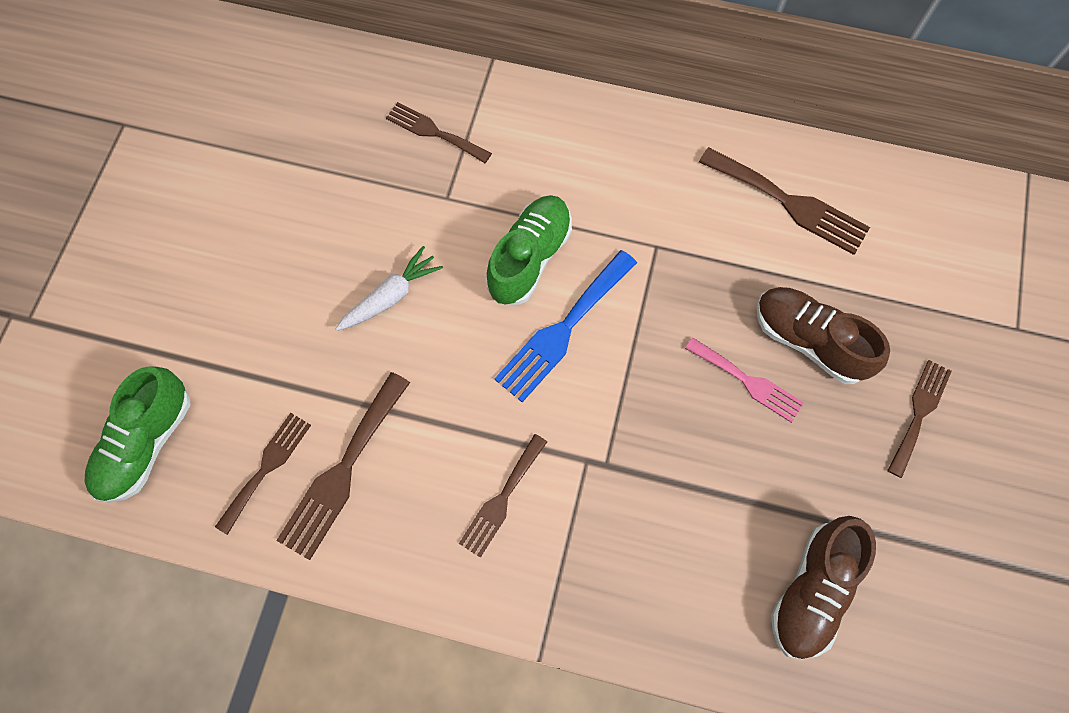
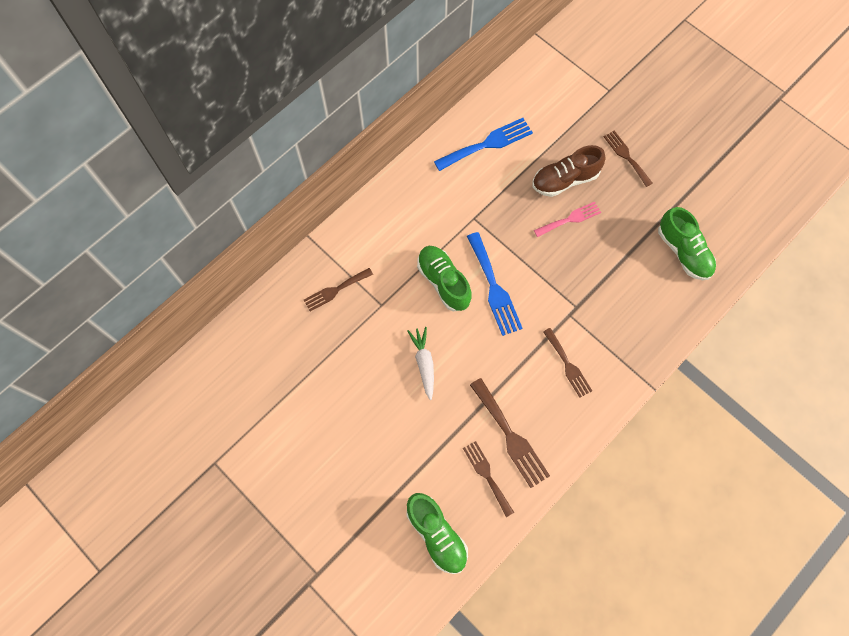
camera: 60 degrees left, 0 degrees up
brown fork [699,147,870,255] -> blue fork [434,118,533,171]
brown shoe [771,516,876,659] -> green shoe [658,207,716,280]

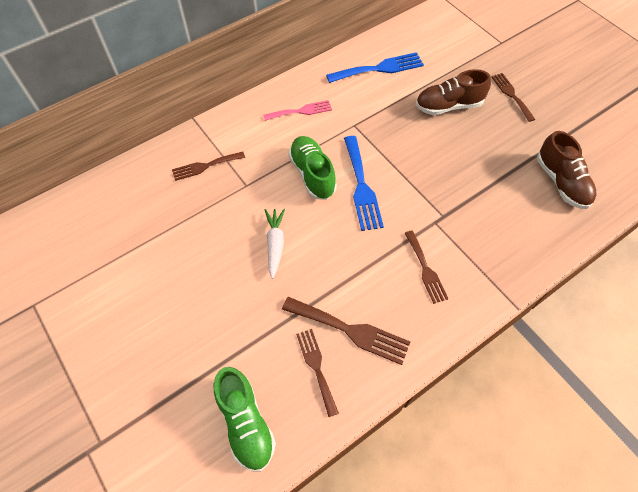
camera: 10 degrees right, 10 degrees down
brown fork [470,378,550,488] -> brown fork turned 45 degrees counterclockwise [282,297,410,365]
pink fork [534,202,601,237] -> pink fork moved to [263,100,332,121]
green shoe [658,207,716,280] -> brown shoe [537,131,597,209]

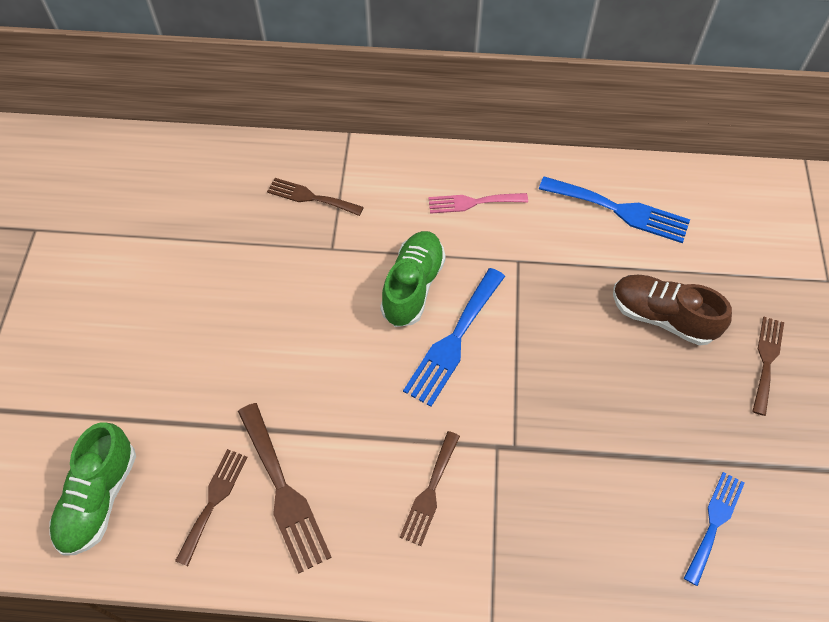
camera: 40 degrees right, 0 degrees up
pink fork [263,100,332,121] -> pink fork turned 150 degrees clockwise [428,193,528,214]
white carrot [265,209,285,279] -> none
brown shoe [537,131,597,209] -> blue fork [684,472,745,586]

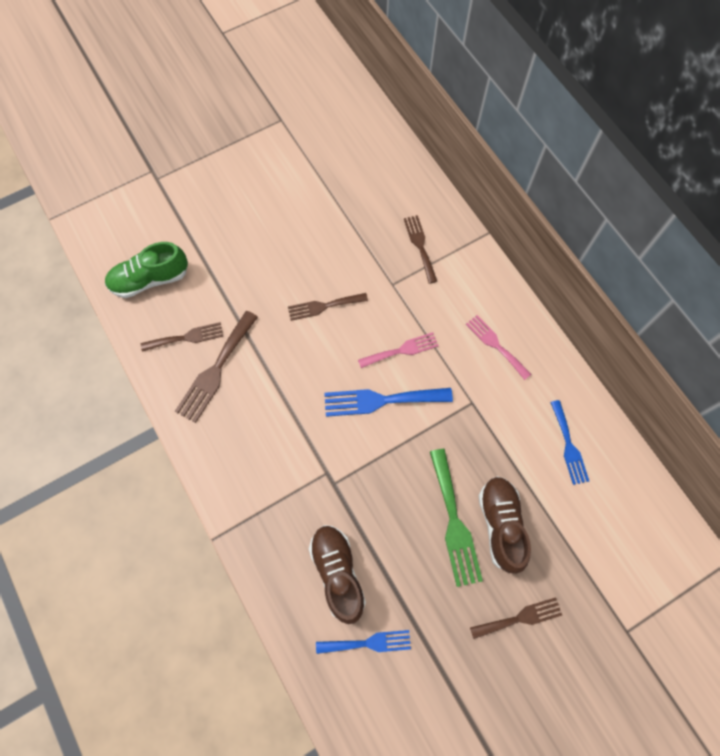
camera: 55 degrees right, 10 degrees up
green shoe [380,231,446,327] -> pink fork [358,332,439,368]
brown fork [400,431,460,546] -> brown fork moved to [288,293,368,321]
blue fork [539,176,690,243] -> blue fork [550,400,589,485], size x0.66
none -> brown shoe [309,525,366,624]
none -> green fork [430,449,483,587]

